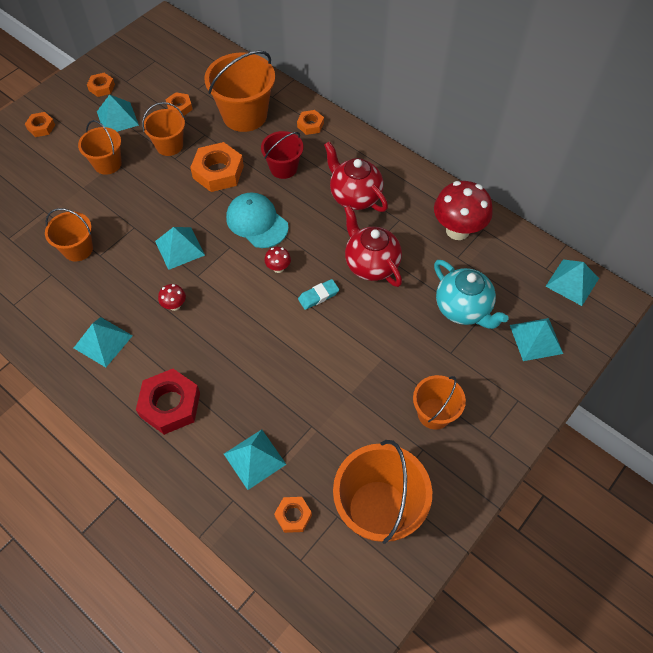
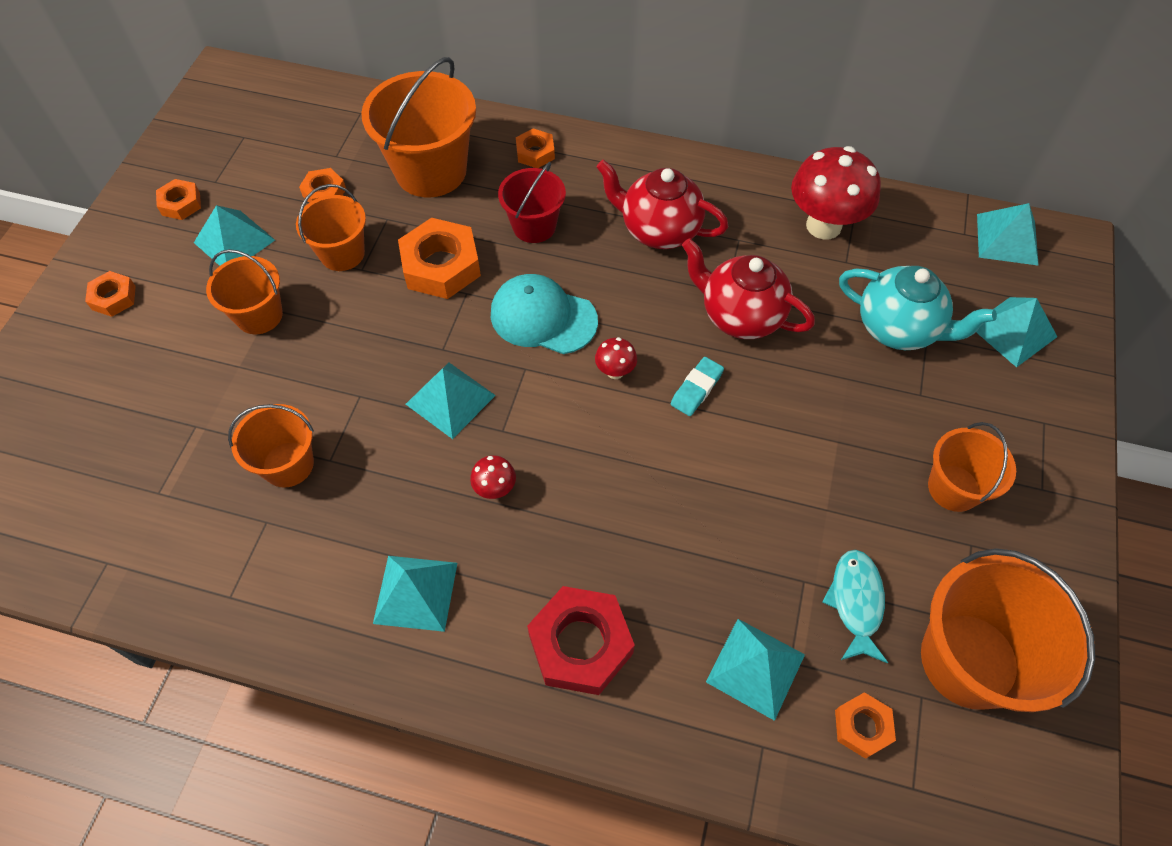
camera: 25 degrees left, 0 degrees up
none -> turquoise fish [822,550,888,663]

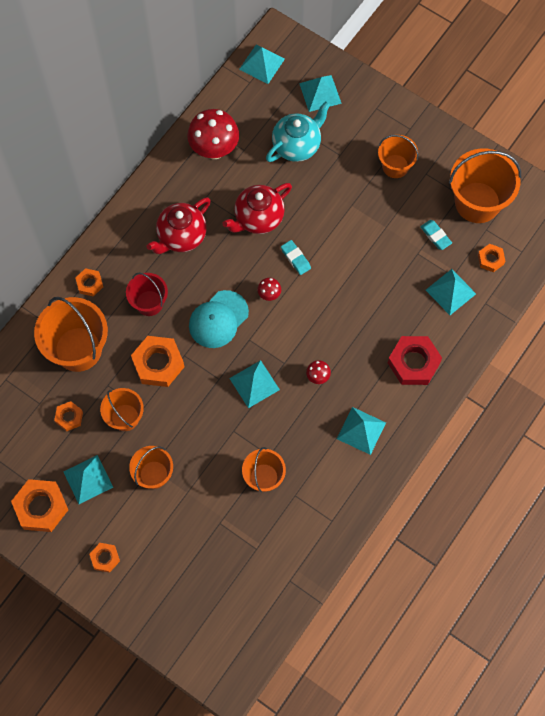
camera: 70 degrees left, 10 degrees up
orange nut [156,179,201,220] -> orange nut [11,479,68,532], size x1.84
turquoise fish [822,550,888,663] -> turquoise eraser [420,220,452,250]

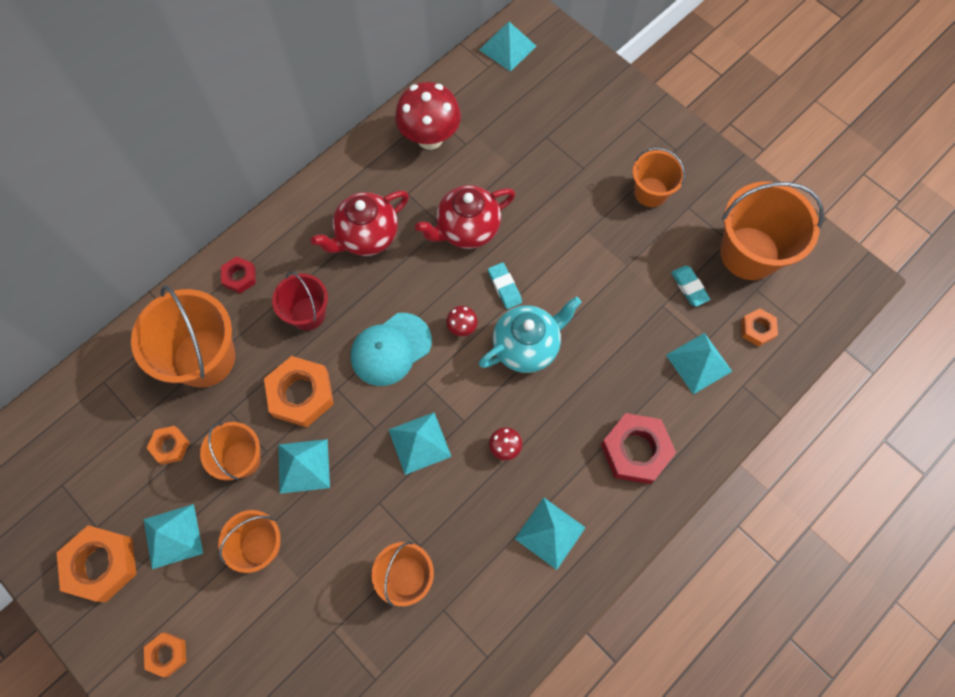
camera: 10 degrees right, 0 degrees up
orange nut [75,268,103,296] -> red nut [221,256,256,293]
turquoise teapot [266,101,331,162] -> turquoise teapot moved to [479,297,582,373]
turquoise pyramid [299,75,342,112] -> turquoise pyramid moved to [278,439,330,494]

